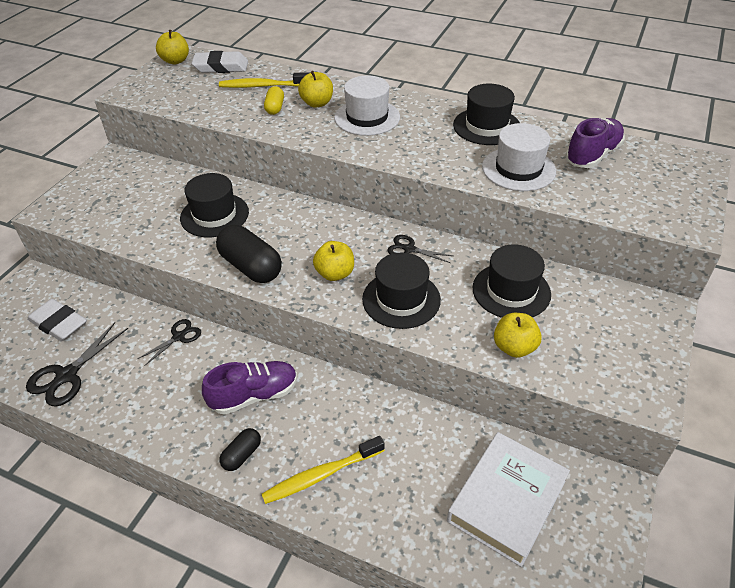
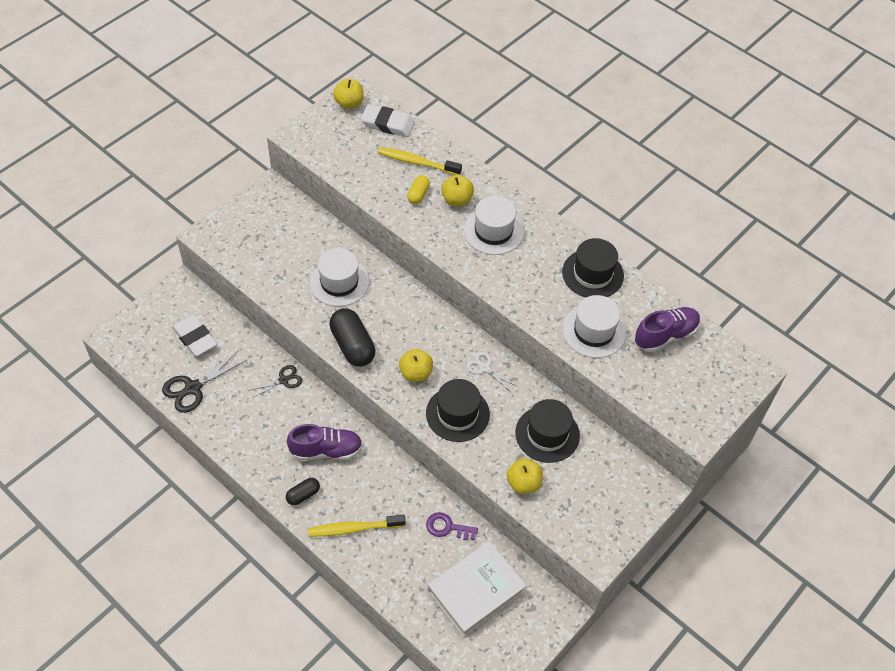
camera: 15 degrees right, 10 degrees up
black hat [180,173,249,237] -> white hat [310,248,369,307]
black scissors [387,235,453,263] -> white scissors [466,352,518,392]
none -> purple key [426,512,478,540]

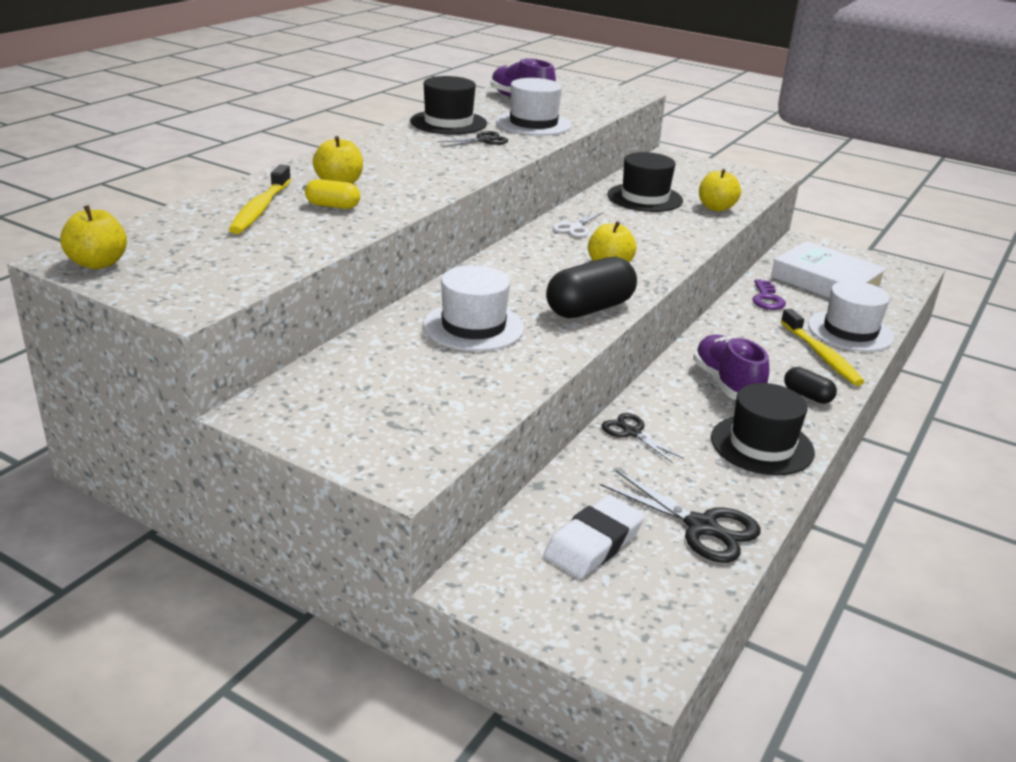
camera: 100 degrees left, 25 degrees down
white eraser [361,104,415,137] -> none
black hat [426,379,490,442] -> black hat moved to [711,383,815,475]
white hat [464,196,524,255] -> white hat moved to [808,281,894,352]
none -> black scissors [437,131,508,147]

